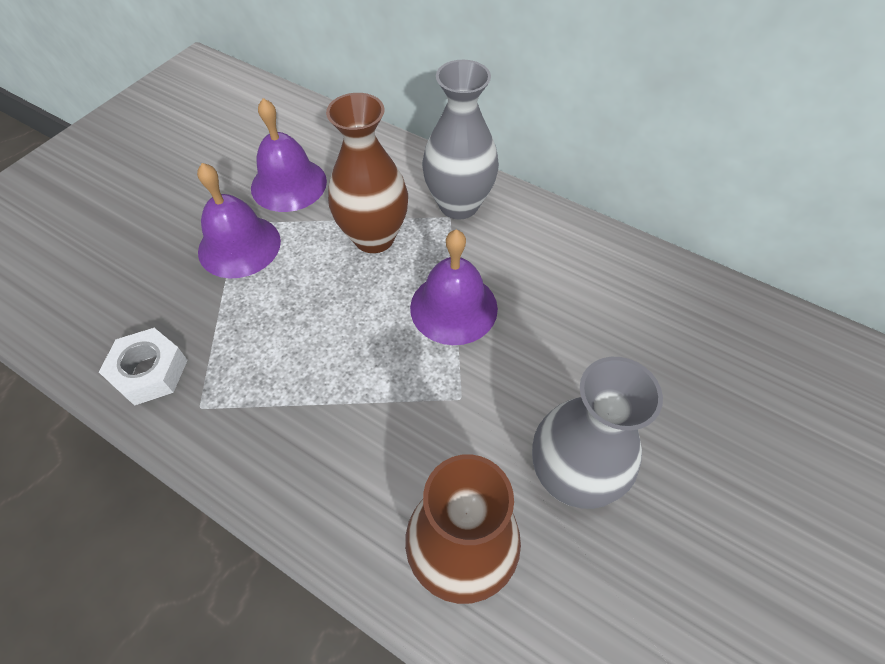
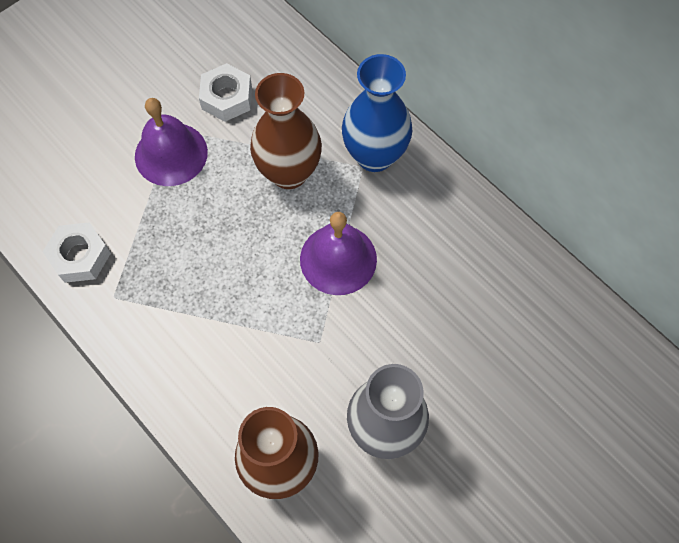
camera: 15 degrees right, 10 degrees up
purple bell [251,98,327,212] -> white nut [199,63,252,122]
grey vase [422,60,499,219] -> blue vase [342,54,413,172]

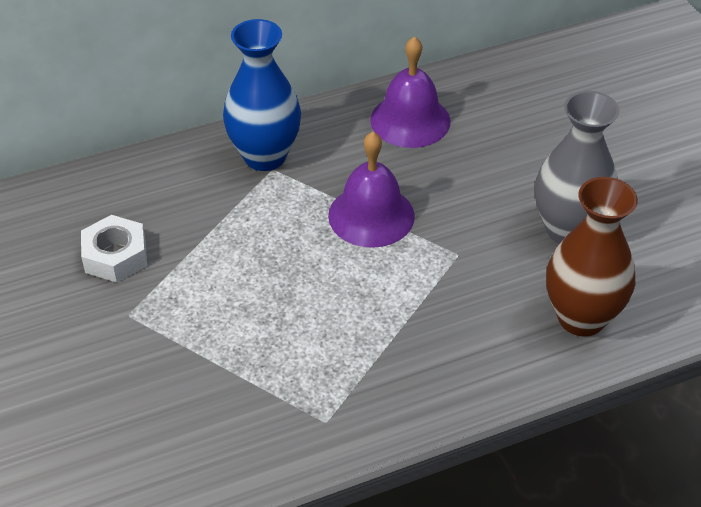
camera: 70 degrees left, 20 degrees down
white nut [43,222,111,283] -> none
purple bell [135,98,208,186] -> purple bell moved to [370,36,450,148]
brown vase [250,73,322,189] -> none

